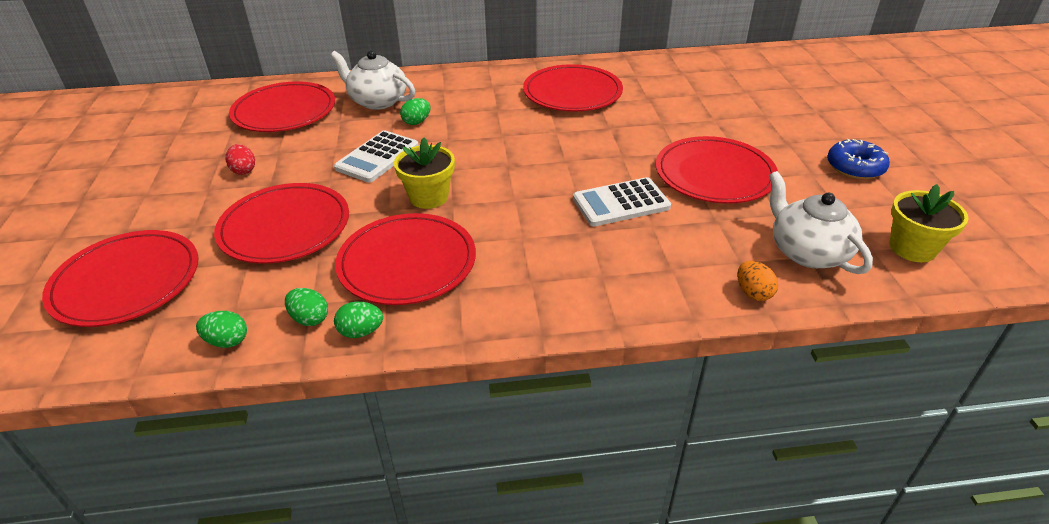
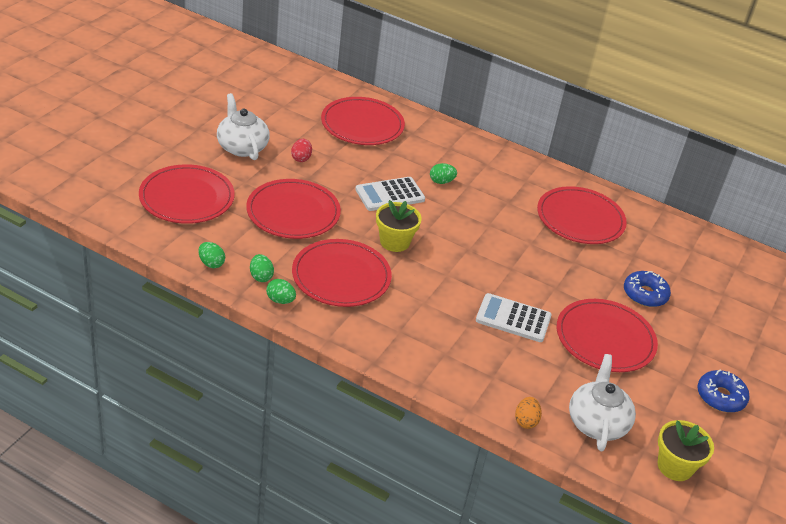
camera: 30 degrees right, 0 degrees up
white teapot [330,51,415,110] -> white teapot moved to [217,93,270,160]
none -> blue donut [624,271,671,307]

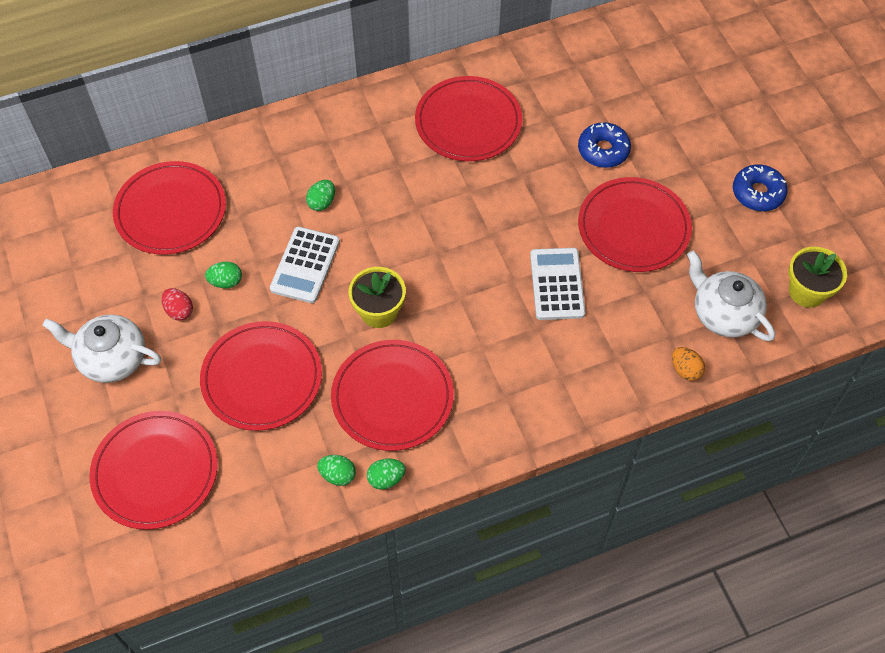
camera: 45 degrees left, 20 degrees up
green egg [198,242,225,268] -> green egg moved to [205,262,242,288]
white calculator [476,293,552,342] -> white calculator turned 120 degrees clockwise [530,248,585,320]

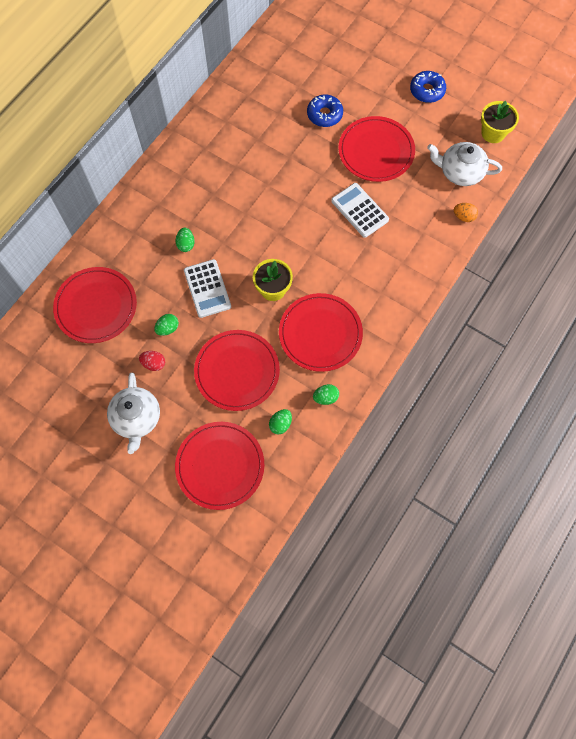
camera: 35 degrees left, 10 degrees up
white teapot [42,314,161,383] -> white teapot turned 75 degrees counterclockwise [107,373,160,454]
green egg [367,458,406,490] -> green egg moved to [269,409,292,434]
red plate [415,76,522,161] -> none

